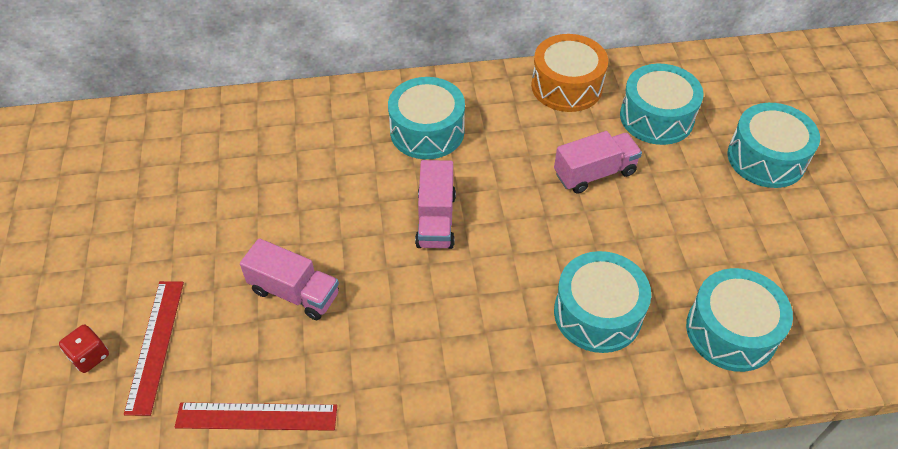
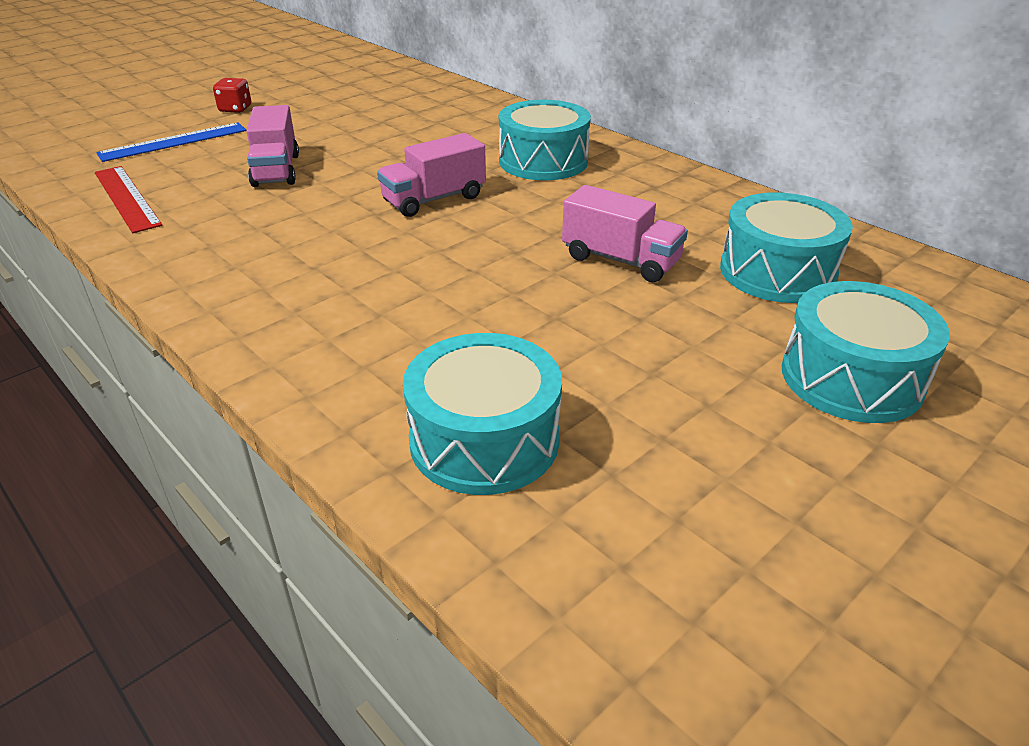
camera: 55 degrees right, 15 degrees down
red dice [59,325,109,373] -> red dice moved to [213,78,251,113]
red ruler [124,281,184,416] -> blue ruler [96,122,246,162]
orange drum [531,34,608,112] -> none
turquoise drum [554,251,651,353] -> none

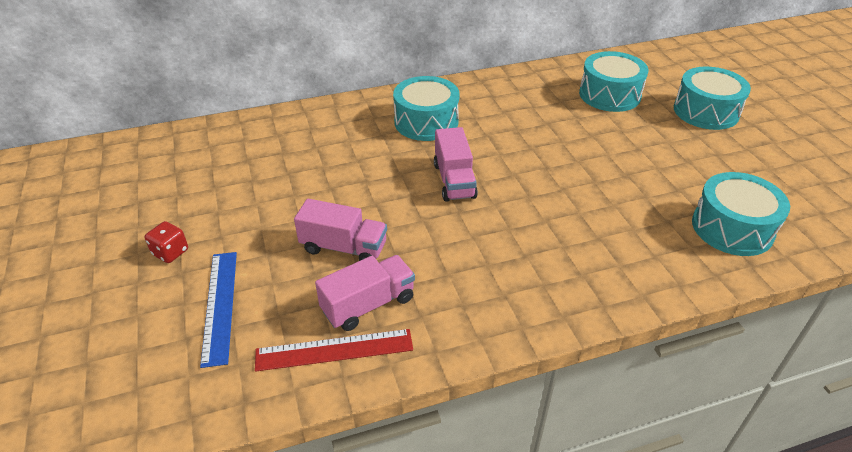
camera: 65 degrees left, 5 degrees up
pink truck [562,185,688,282] -> pink truck moved to [315,255,415,331]

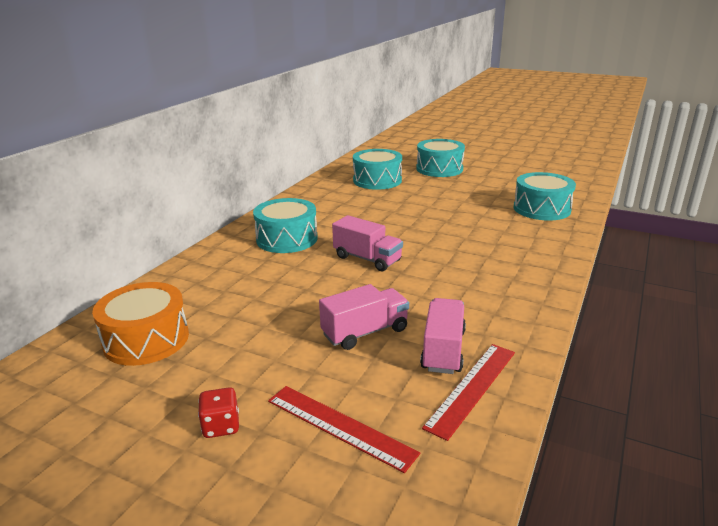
camera: 45 degrees left, 15 degrees down
blue ruler [200,252,237,368] -> red ruler [268,386,420,473]
none -> orange drum [92,282,189,366]

